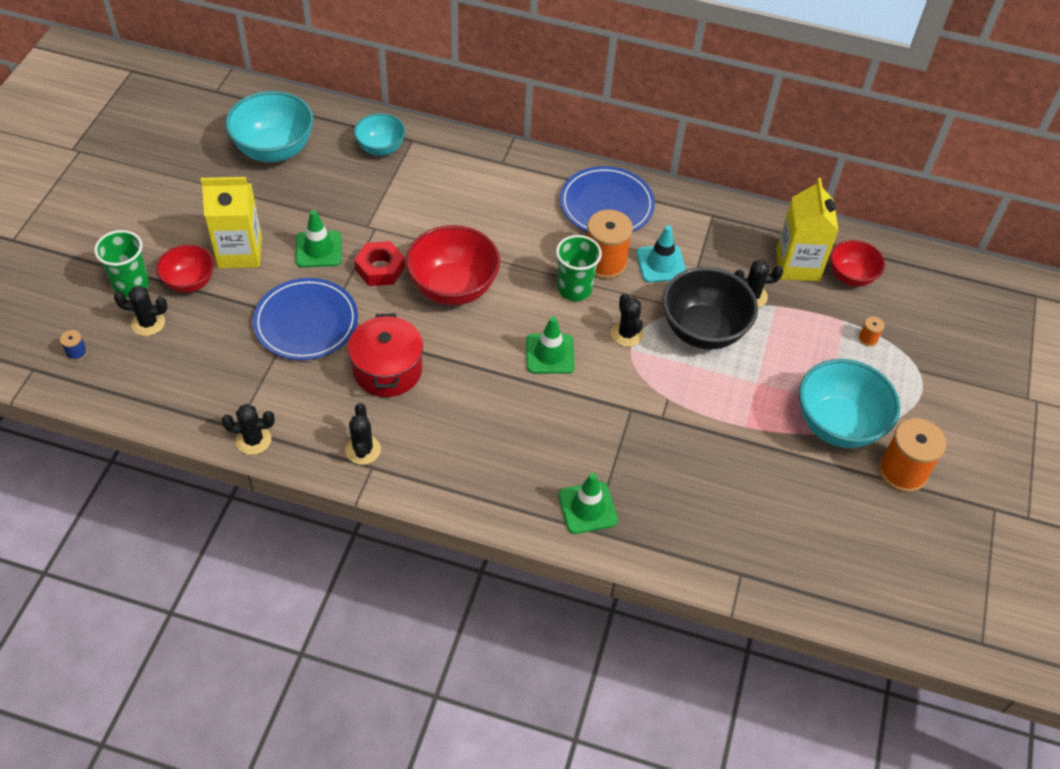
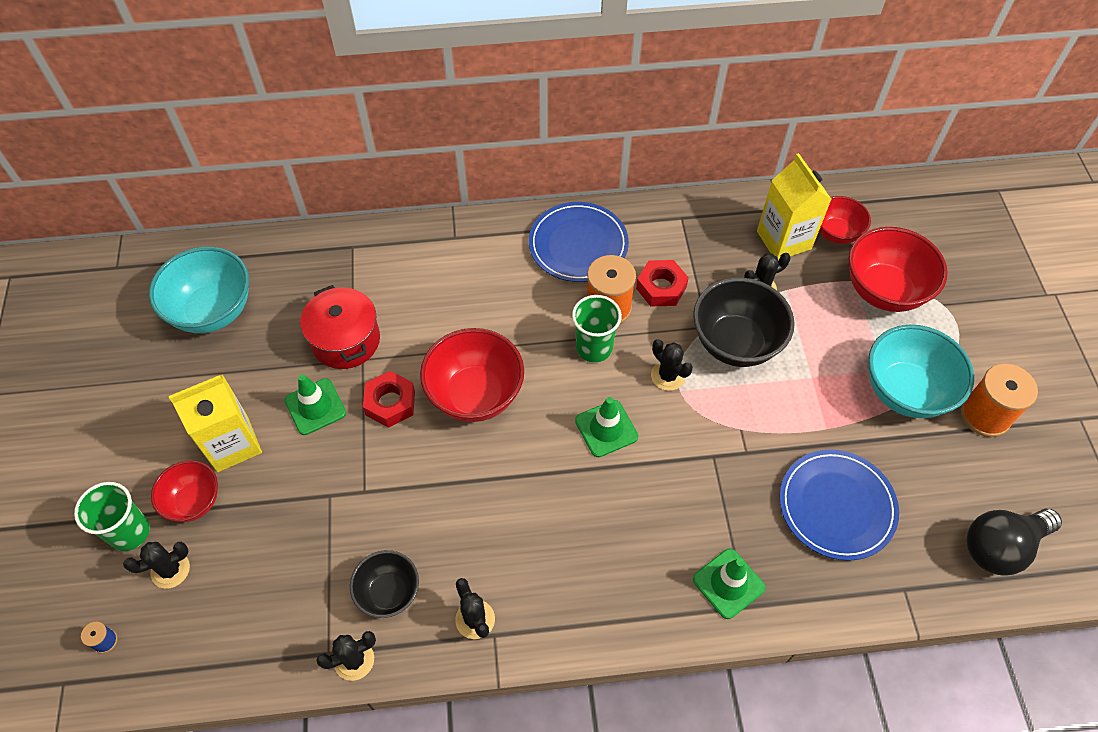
camera: 20 degrees left, 5 degrees up
blue plate [253,278,358,360] -> blue plate moved to [779,450,899,561]
red pot [348,314,423,397] -> red pot moved to [300,285,380,369]
turquoise bowl [354,113,406,156] -> none
turquoise traffic cone [636,225,686,282] -> red nut [636,260,689,306]
orange spool [859,317,885,346] -> red bowl [848,227,948,312]
none -> black bowl [350,550,419,618]
none -> black light bulb [967,509,1062,575]

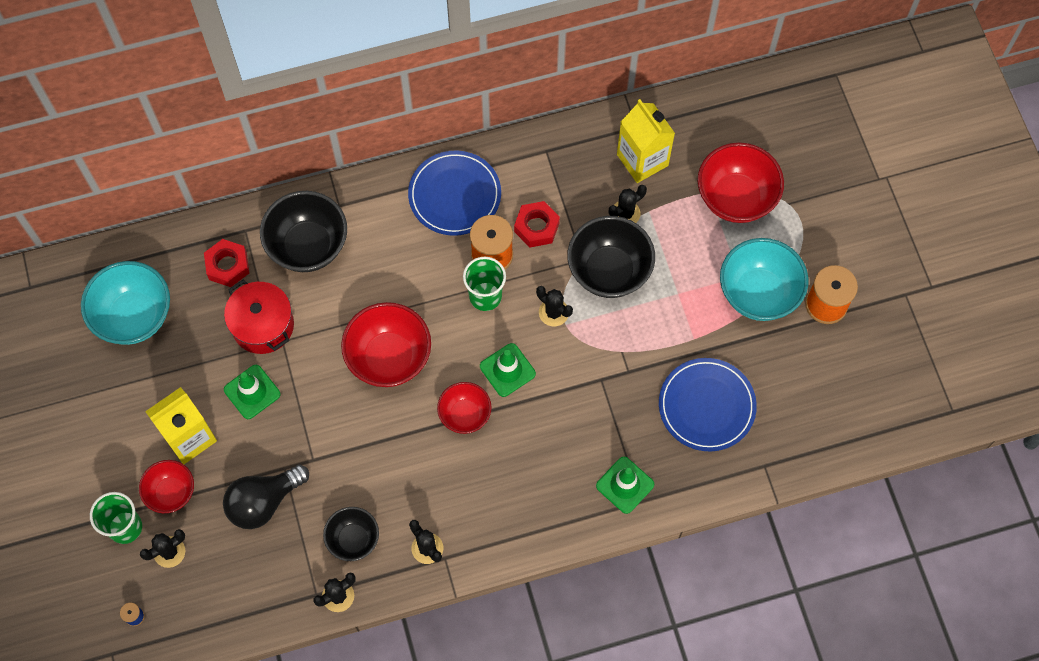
camera: 10 degrees left, 10 degrees up
red nut [363,371,415,428] -> red nut moved to [204,239,249,287]
red bowl [819,196,871,244] -> red bowl moved to [437,382,492,434]
black light bulb [967,509,1062,575] -> black light bulb moved to [223,464,309,529]
none -> black bowl [260,191,347,272]

